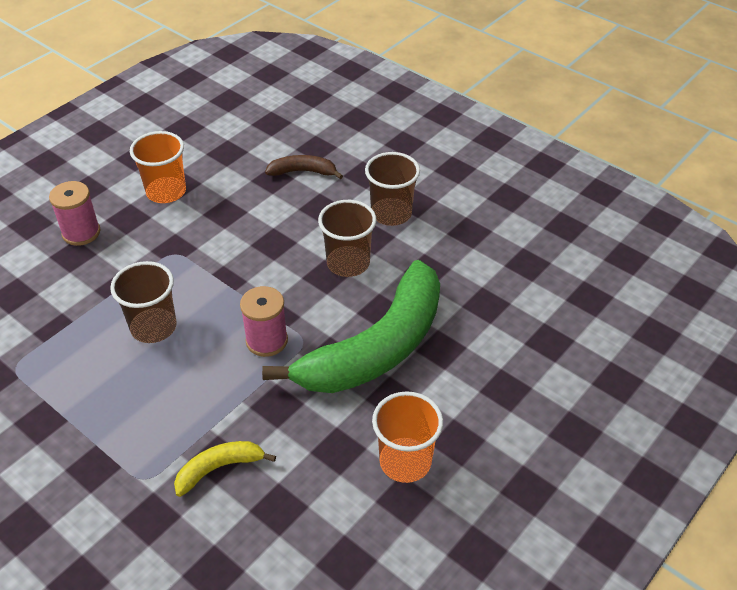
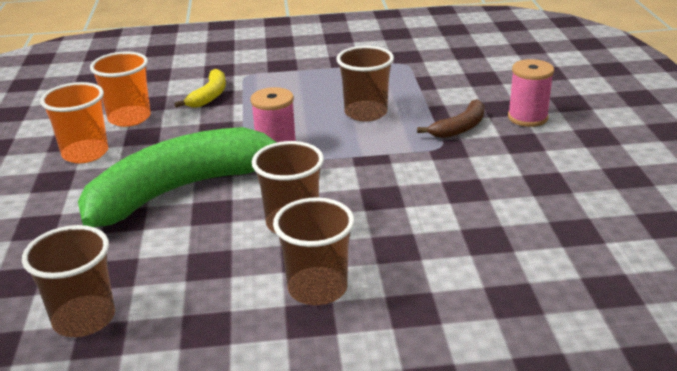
camera: 135 degrees right, 15 degrees down
orange cup [130,131,186,203] -> orange cup moved to [90,51,151,127]
green banana [262,260,440,393] -> green banana turned 60 degrees clockwise [78,127,277,227]
brown banana [265,155,343,179] -> brown banana moved to [417,99,485,138]
none -> brown cup [22,225,115,337]

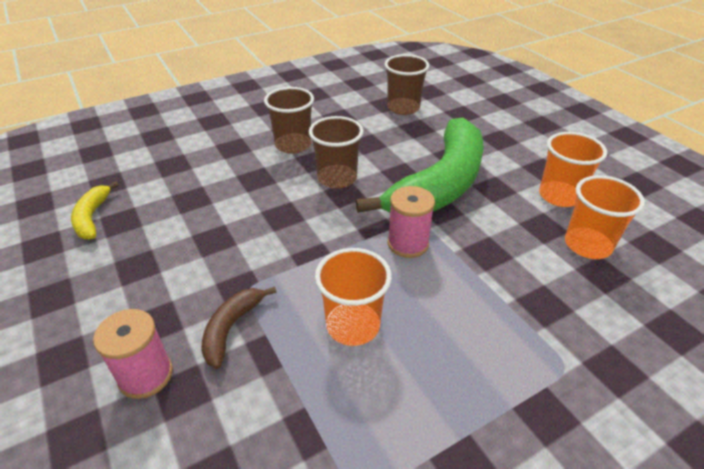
camera: 155 degrees right, 10 degrees up
yellow banana [174,69,226,108] -> yellow banana moved to [71,181,119,239]
brown cup [337,46,394,122] -> orange cup [315,248,392,346]

